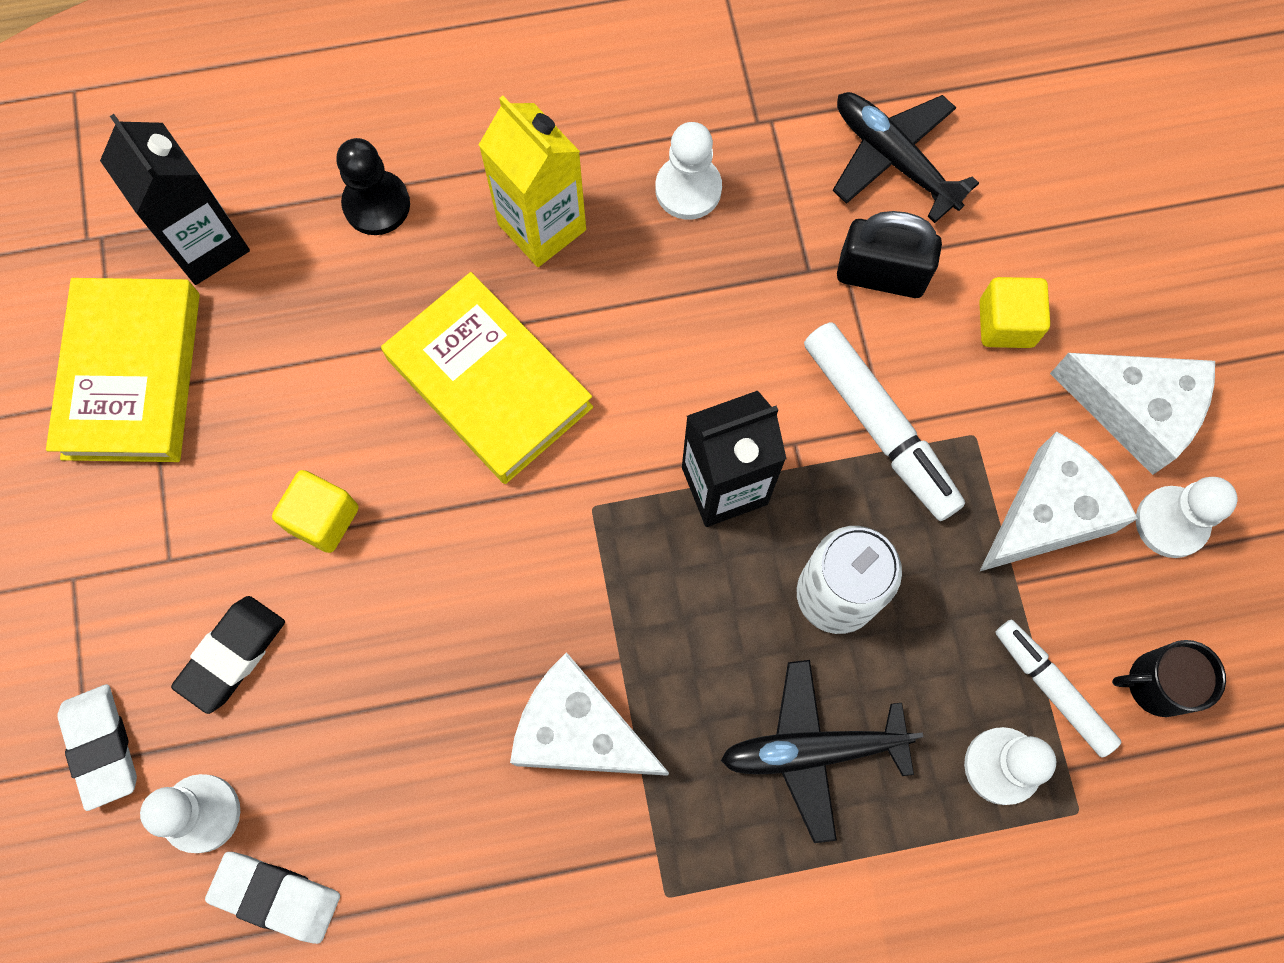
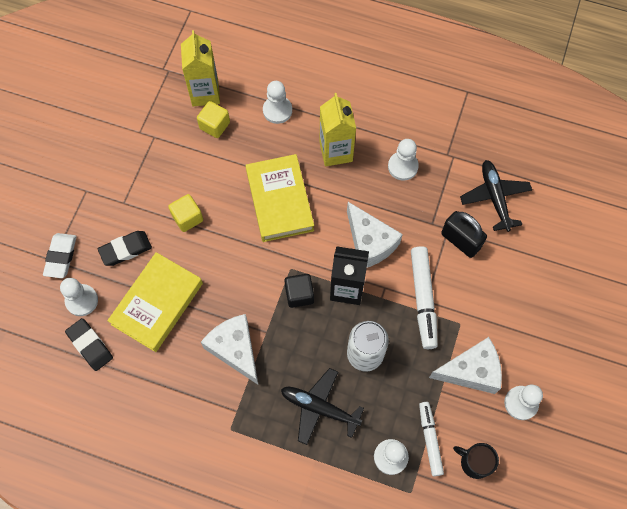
camera: 30 degrees right, 5 degrees down
yellow book [46,278,200,462] -> yellow book moved to [107,252,203,352]
black carton [100,114,250,285] -> yellow carton [181,30,220,106]
white eraser [205,852,340,944] -> black eraser [65,318,113,371]
black pawn [336,138,410,235] -> white pawn [263,81,292,124]
yellow cube [979,277,1050,348] -> yellow cube moved to [197,101,230,138]
white cheese [1050,353,1215,475] -> white cheese moved to [347,202,403,268]
none -> black cube [285,274,314,308]

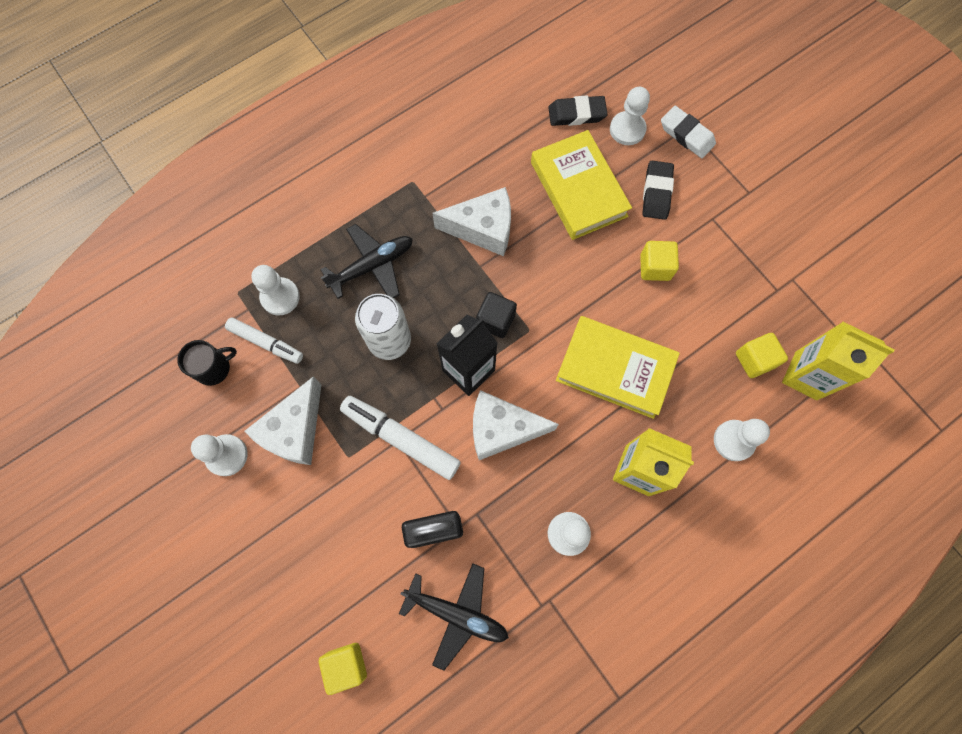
camera: 125 degrees right, 5 degrees up
none -> yellow cube [319,643,367,695]

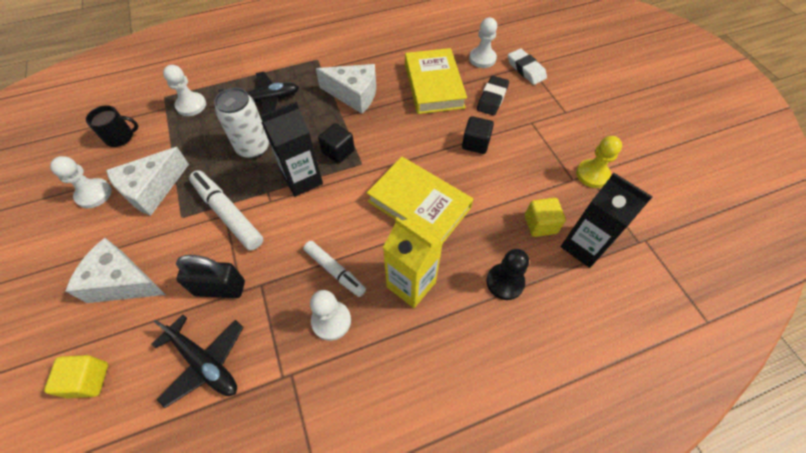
camera: 15 degrees right, 15 degrees down
white marker [225,317,303,364] -> white marker moved to [303,241,366,297]
white cheese [473,390,559,460] -> white cheese moved to [66,238,166,303]
black eraser [548,96,607,126] -> none
yellow cube [640,241,679,281] -> black cube [462,116,494,154]
white pawn [714,419,770,461] -> black pawn [486,249,529,300]
yellow carton [782,322,895,400] -> black carton [561,173,653,268]
none -> yellow pawn [576,136,622,188]

